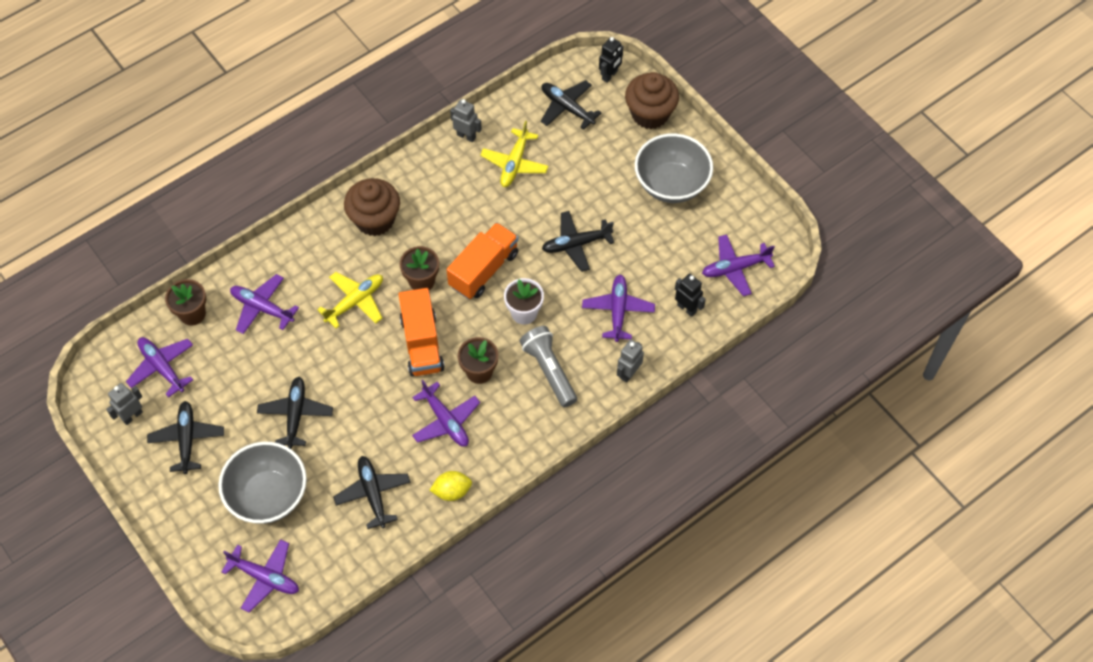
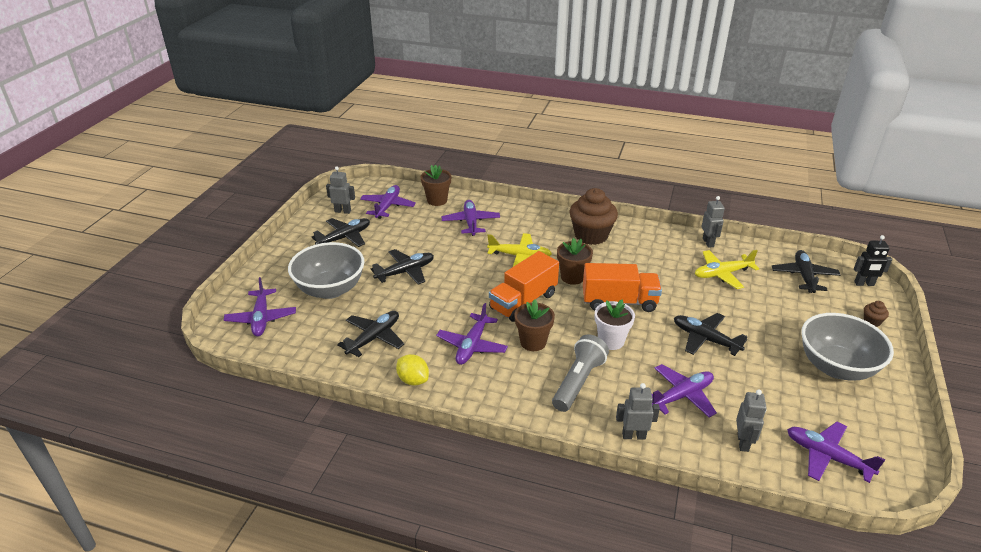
camera: 55 degrees right, 25 degrees down
brown cupcake [625,72,679,129] -> brown cupcake [864,301,889,327], size x0.42
black robot [675,274,706,317] -> grey robot [736,390,767,452]

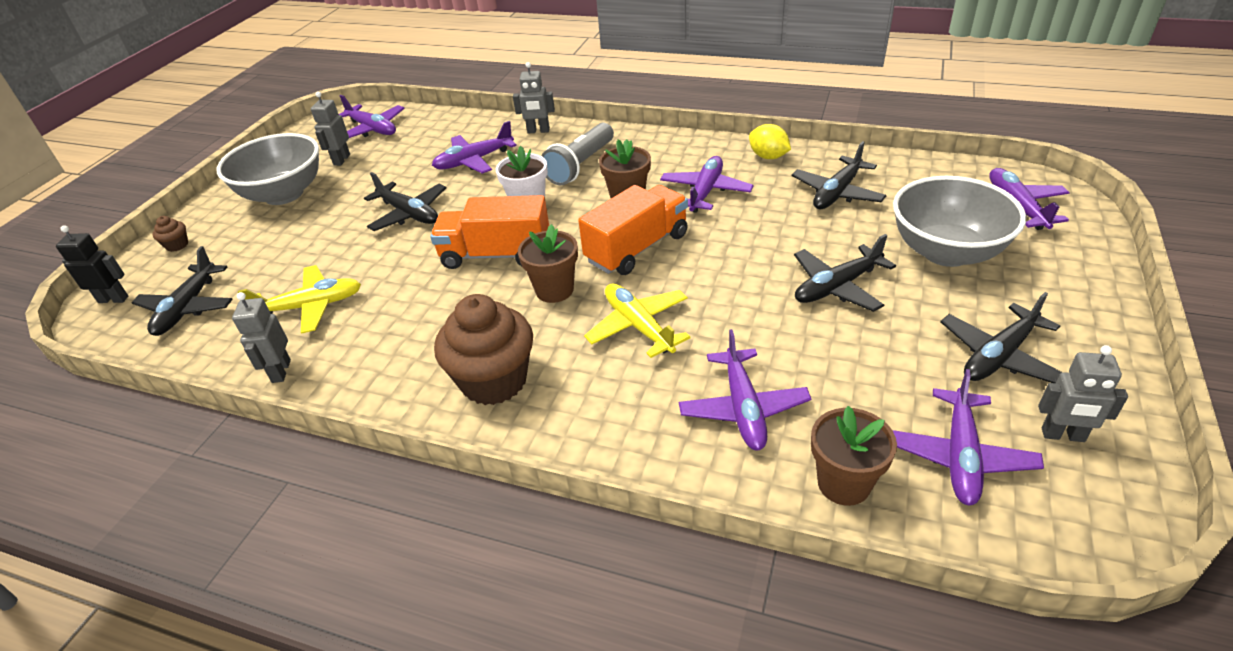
camera: 175 degrees left, 5 degrees up
yellow plane [487,233,552,267] -> yellow plane turned 45 degrees clockwise [584,284,690,358]
grey robot [736,390,767,452] -> grey robot moved to [311,92,350,166]

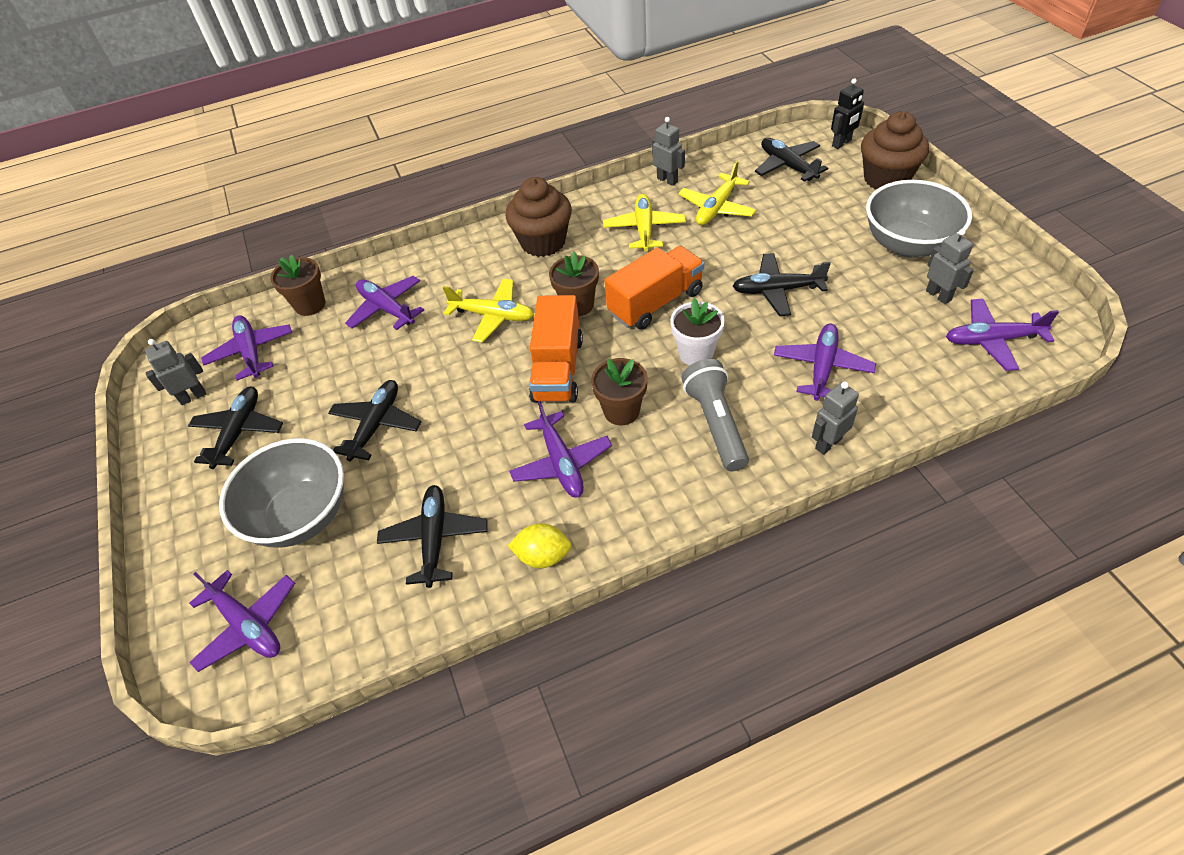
camera: 140 degrees right, 10 degrees up
brown cupcake [153,216,188,252] -> brown cupcake [861,111,929,190], size x2.40
none -> yellow plane [603,194,686,251]

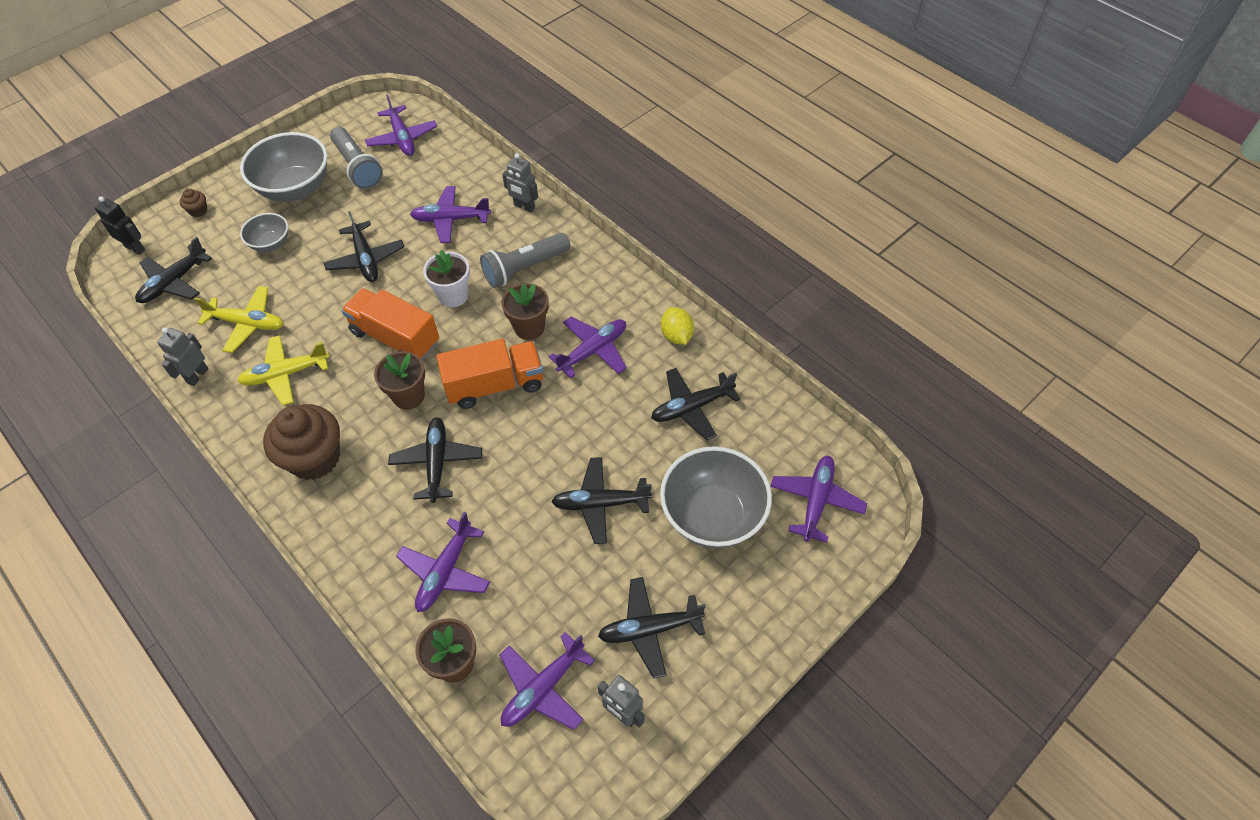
camera: 115 degrees left, 5 degrees up
yellow plane [443,279,534,343] -> black plane [388,417,482,503]
brown cupcake [861,111,929,190] -> brown cupcake [180,188,207,217], size x0.42
grey robot [926,229,974,304] -> grey flashlight [330,127,383,189]
none -> grey bowl [240,213,288,252]

